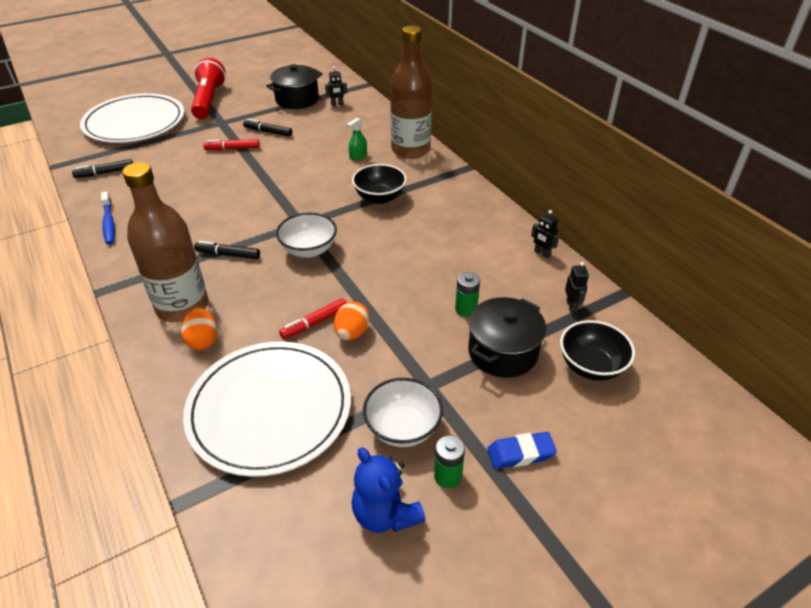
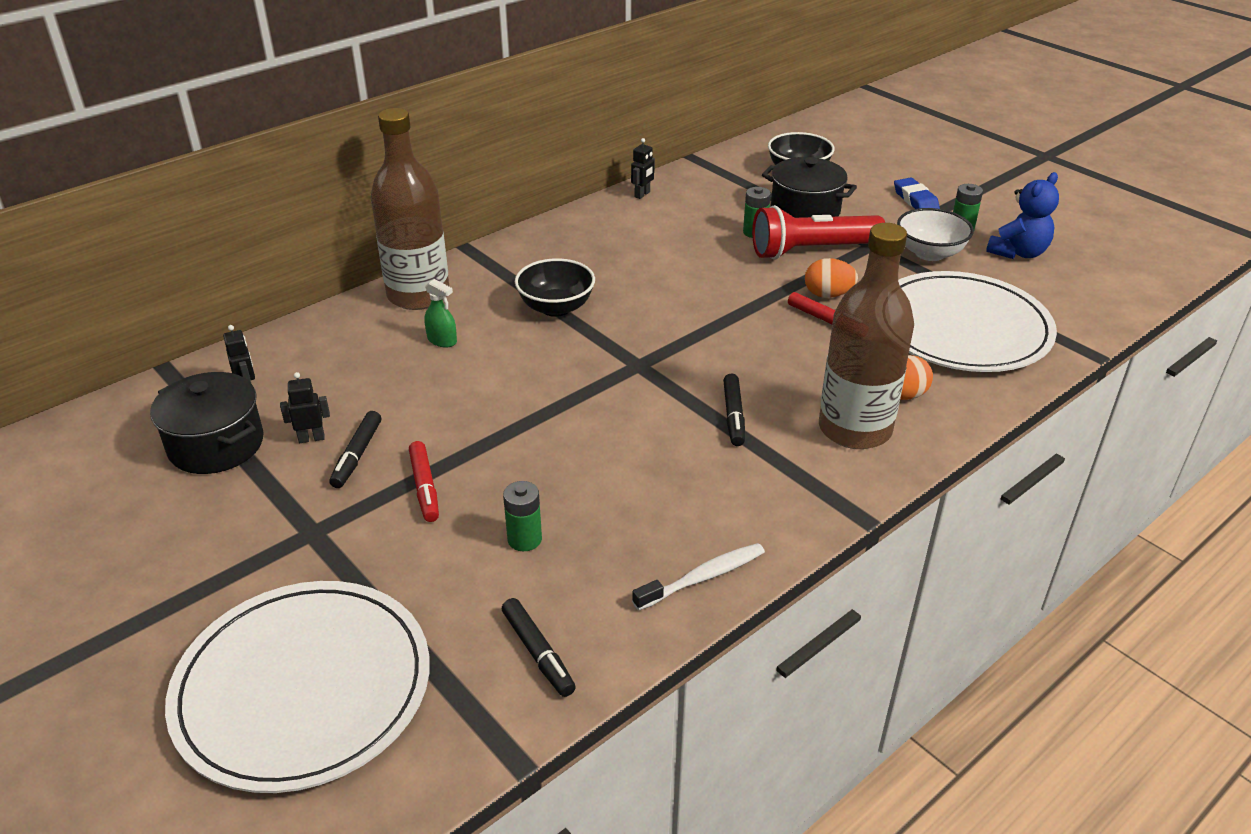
camera: 100 degrees left, 5 degrees down
blue toothbrush [101,191,115,245] -> white toothbrush [632,543,765,610]
red flashlight [191,58,226,119] -> red flashlight moved to [752,205,885,260]
white bowl [276,213,337,258] -> none
black robot [565,262,589,313] -> black robot moved to [280,372,330,443]
none -> green battery [503,481,542,551]

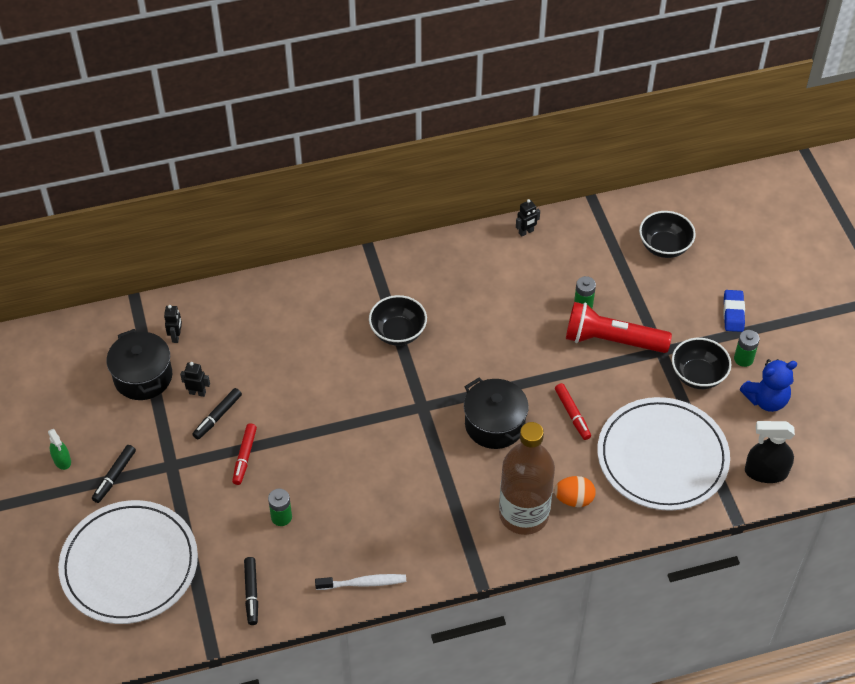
camera: 25 degrees right, 15 degrees up
brown bottle [371,108,449,310] -> none
green spray bottle [424,279,457,347] -> green spray bottle moved to [48,429,71,470]
black marker [723,373,745,446] -> black marker moved to [92,445,136,503]
black pot [762,157,857,218] -> black pot moved to [464,378,529,449]
orange egg [805,258,858,298] -> none
white bowl [897,208,974,261] -> black bowl [672,338,732,389]
none -> black spray bottle [745,421,795,483]

